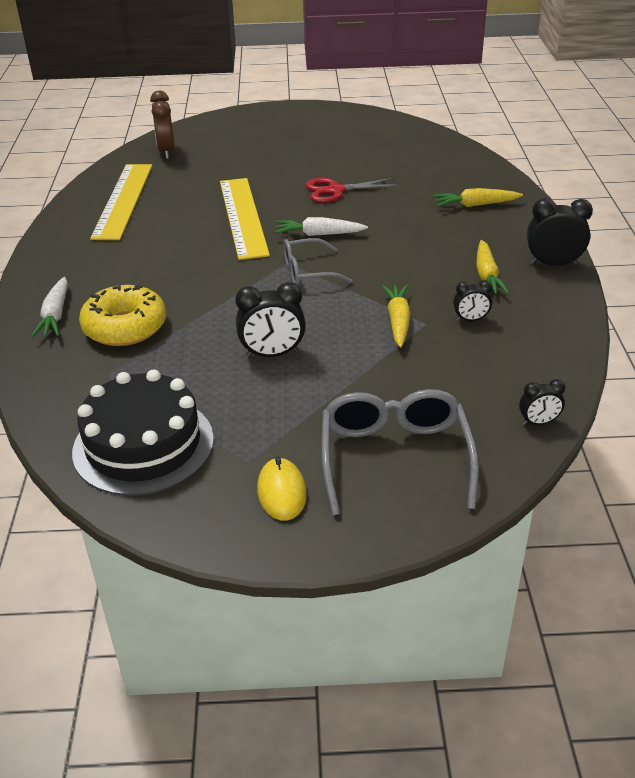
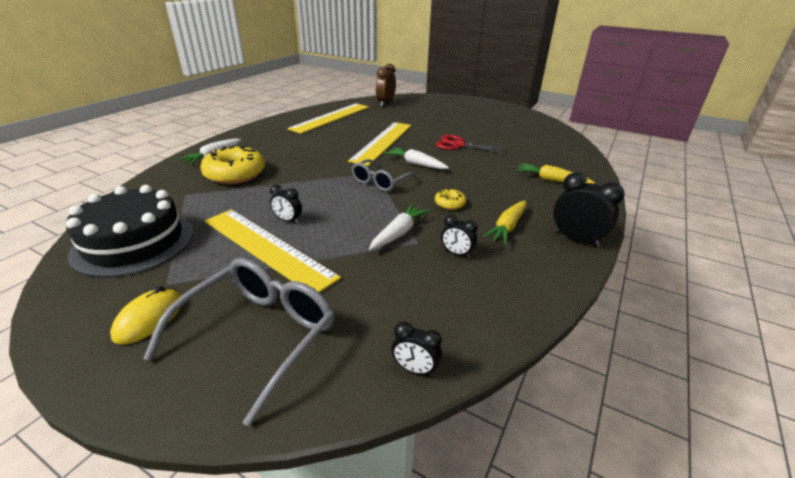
camera: 30 degrees right, 5 degrees down
black clock [235,282,306,358] -> black clock [270,185,302,223], size x0.58
grey glasses [284,238,352,285] -> grey glasses turned 75 degrees counterclockwise [351,159,416,191]
yellow carrot [382,285,410,348] -> white carrot [369,204,430,250]
none -> yellow ruler [205,210,341,293]
none -> yellow donut [435,189,466,210]

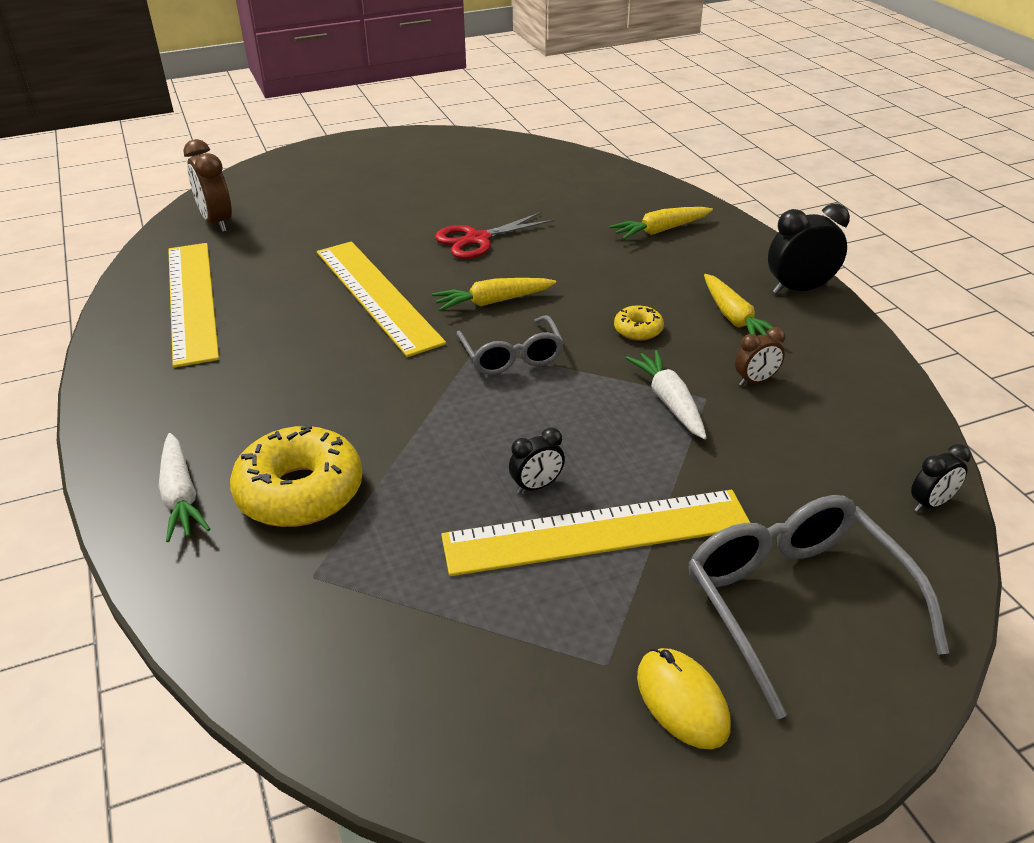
camera: 50 degrees left, 5 degrees up
black cake [66,185,194,278] -> none
white carrot [384,147,449,169] -> yellow carrot [432,278,556,311]
black clock [441,215,478,258] -> brown clock [735,327,785,386]

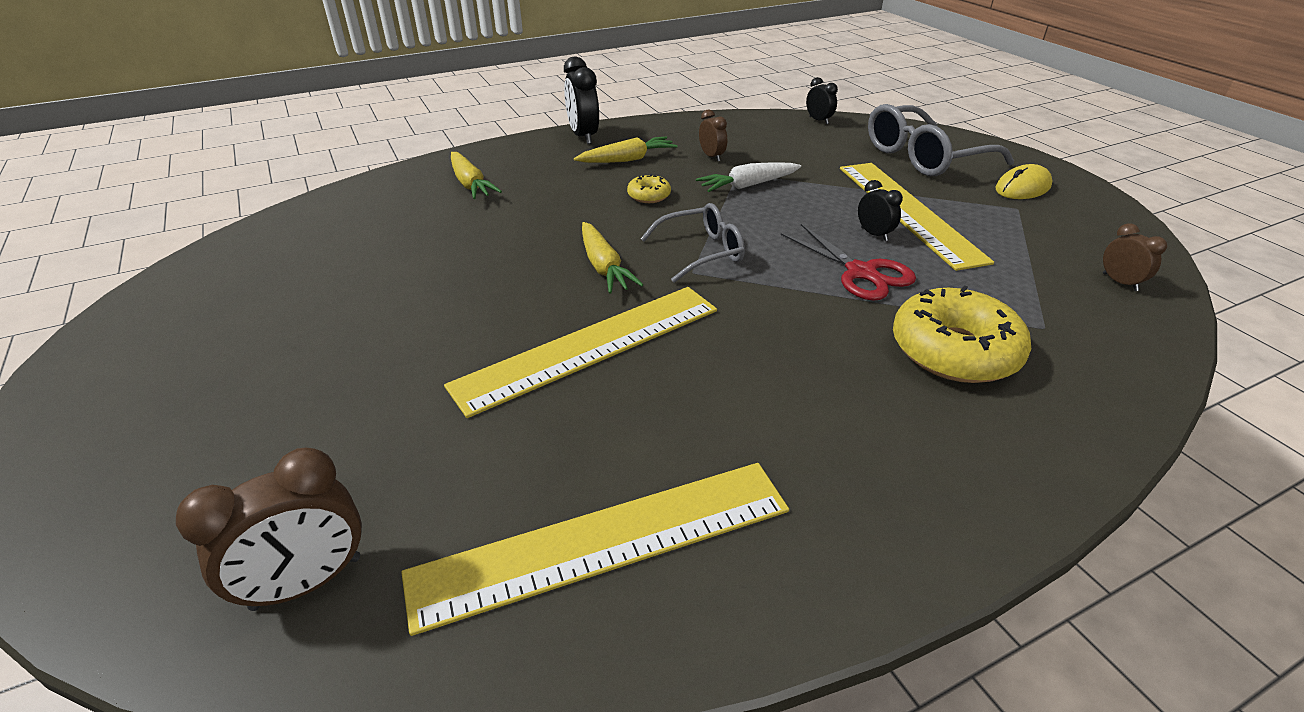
camera: 95 degrees left, 0 degrees up
white carrot [159,433,210,542] -> none
red scissors [435,212,555,259] -> red scissors moved to [781,224,916,301]
none -> brown clock [1103,223,1167,291]

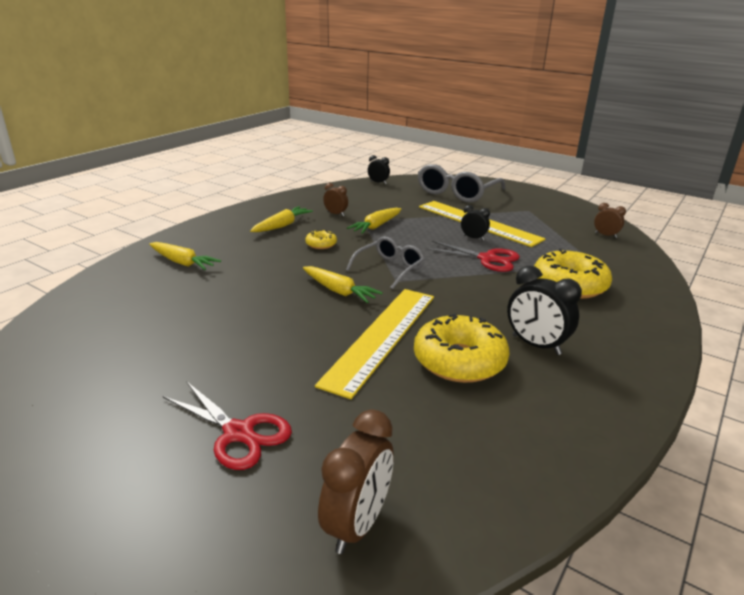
camera: 30 degrees left, 10 degrees down
yellow ruler [401,463,789,636] -> none
black clock [564,56,599,144] -> black clock moved to [507,265,582,355]
white carrot [696,162,801,192] -> yellow carrot [347,208,401,234]
yellow mouse [995,164,1052,199] -> none
none -> red scissors [163,381,292,470]
none -> yellow donut [414,314,510,383]

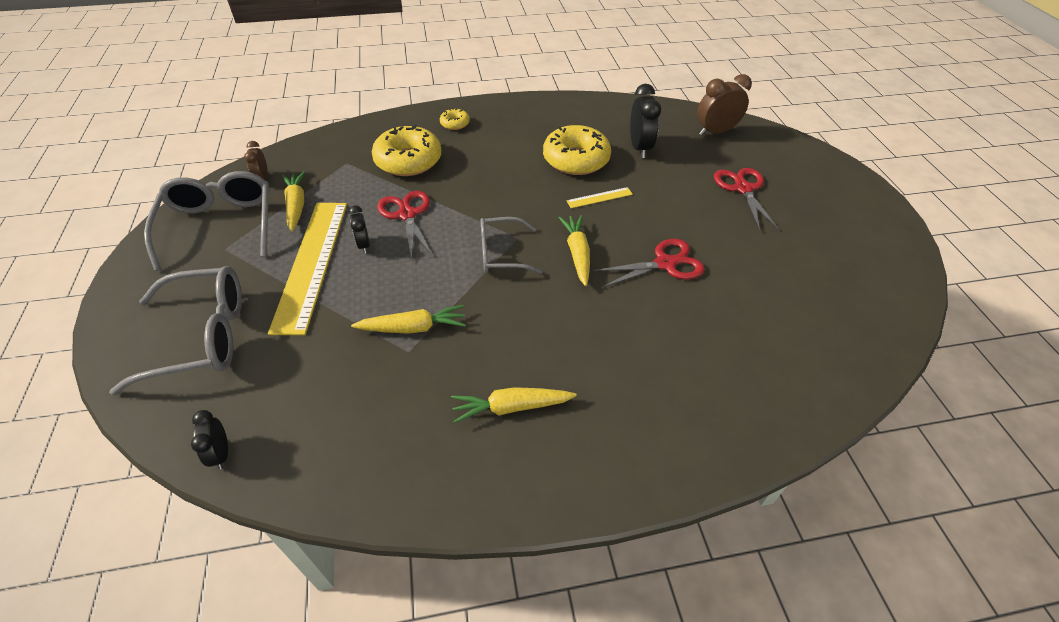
camera: 135 degrees left, 20 degrees up
yellow carrot [149,242,221,270] -> yellow carrot moved to [282,171,305,232]
yellow donut [305,229,337,249] -> yellow donut moved to [440,108,470,130]
yellow ruler [315,289,434,399] -> yellow ruler [566,187,633,208], size x0.41
brown clock [323,183,348,216] -> none
black clock [507,265,582,355] -> black clock moved to [630,84,661,158]
none -> grey glasses [144,171,270,271]
none -> red scissors [593,239,705,288]

